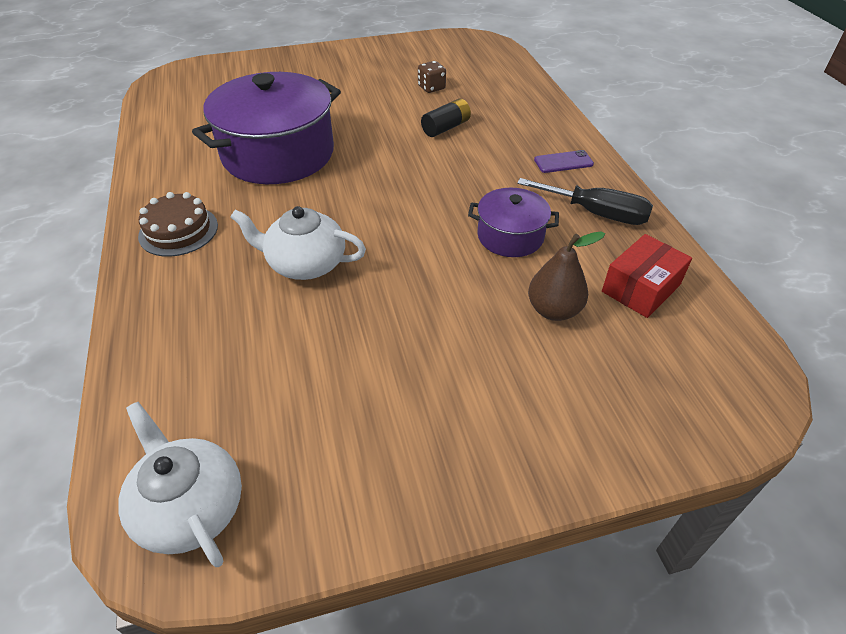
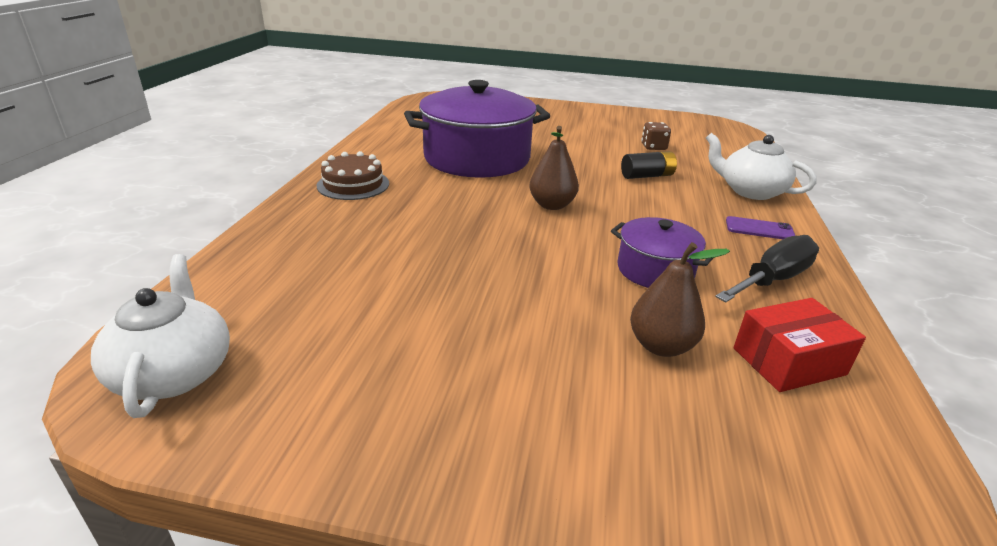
camera: 25 degrees right, 15 degrees down
white teapot [230,206,366,280] -> white teapot moved to [706,133,816,200]
black screwdriver [517,178,653,225] -> black screwdriver turned 90 degrees counterclockwise [715,235,819,302]
none -> brown pear [529,126,579,210]

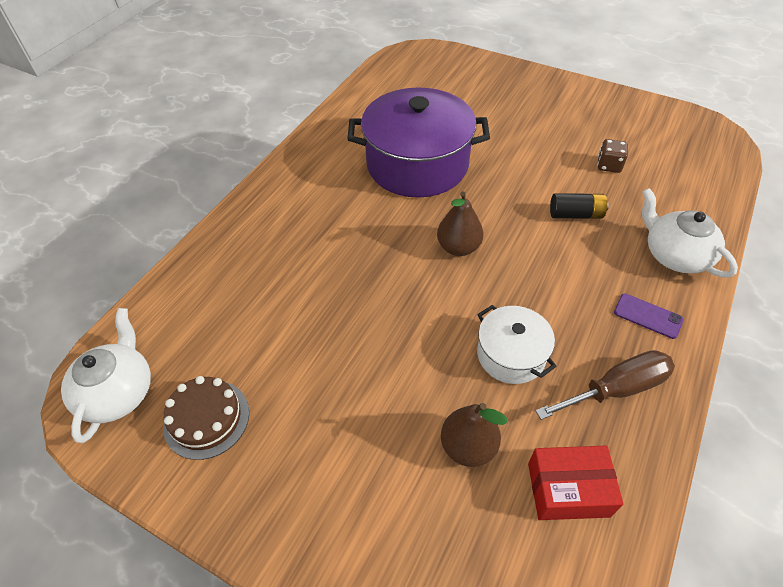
camera: 20 degrees right, 20 degrees up
brown cake [317,151,389,200] -> brown cake moved to [163,376,249,460]
purple pot [611,217,713,288] -> white pot [477,305,557,384]
black screwdriver [715,235,819,302] -> brown screwdriver [535,350,675,420]

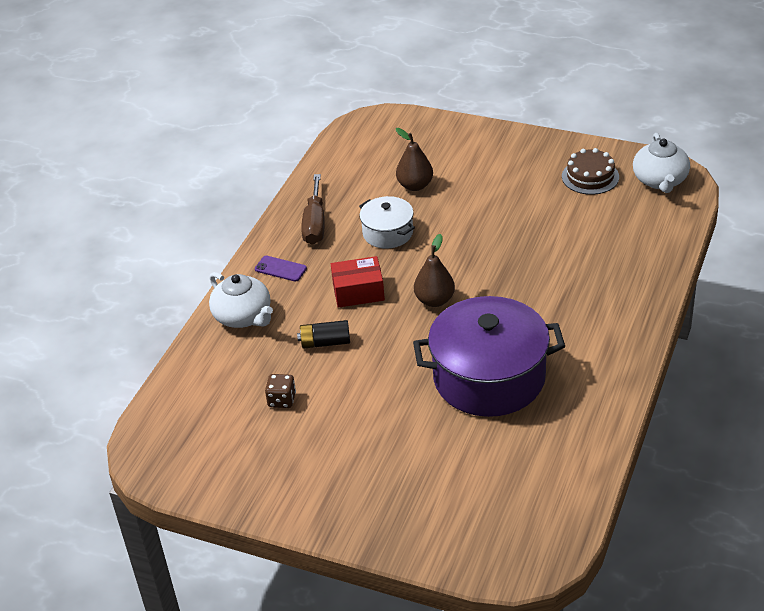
camera: 175 degrees right, 10 degrees down
red box [528,446,623,520] -> red box moved to [331,256,385,308]
brown screwdriver [535,350,675,420] -> brown screwdriver turned 60 degrees counterclockwise [301,174,325,245]

